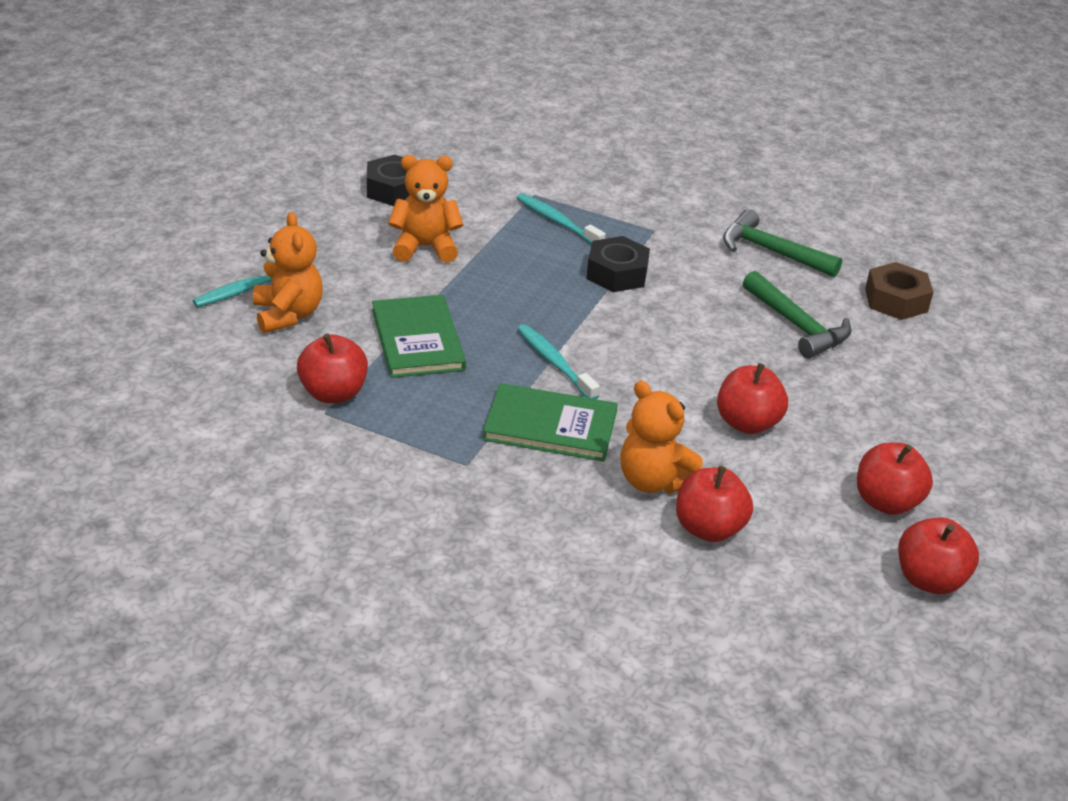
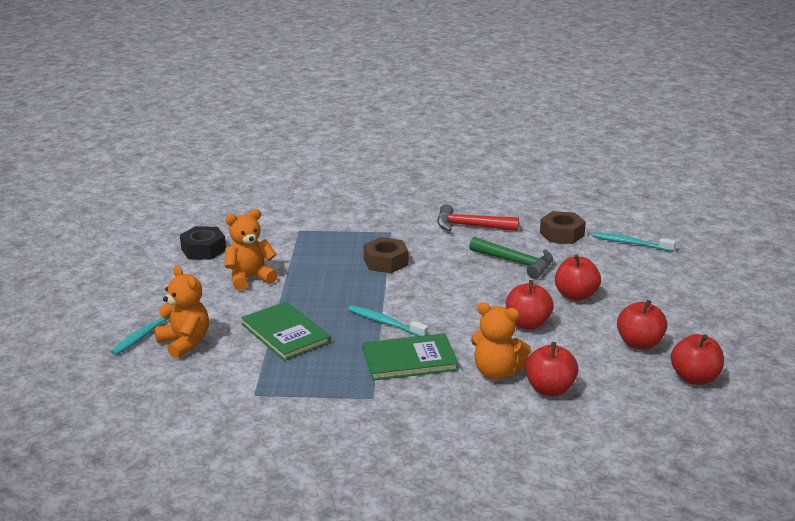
camera: 20 degrees left, 10 degrees down
red apple [297,333,368,403] -> red apple moved to [555,254,601,301]
turquoise toothbrush [517,193,606,244] -> turquoise toothbrush moved to [592,232,676,252]
black nut [586,236,650,292] -> brown nut [364,237,408,273]
green hammer [723,209,842,277] -> red hammer [437,204,519,231]

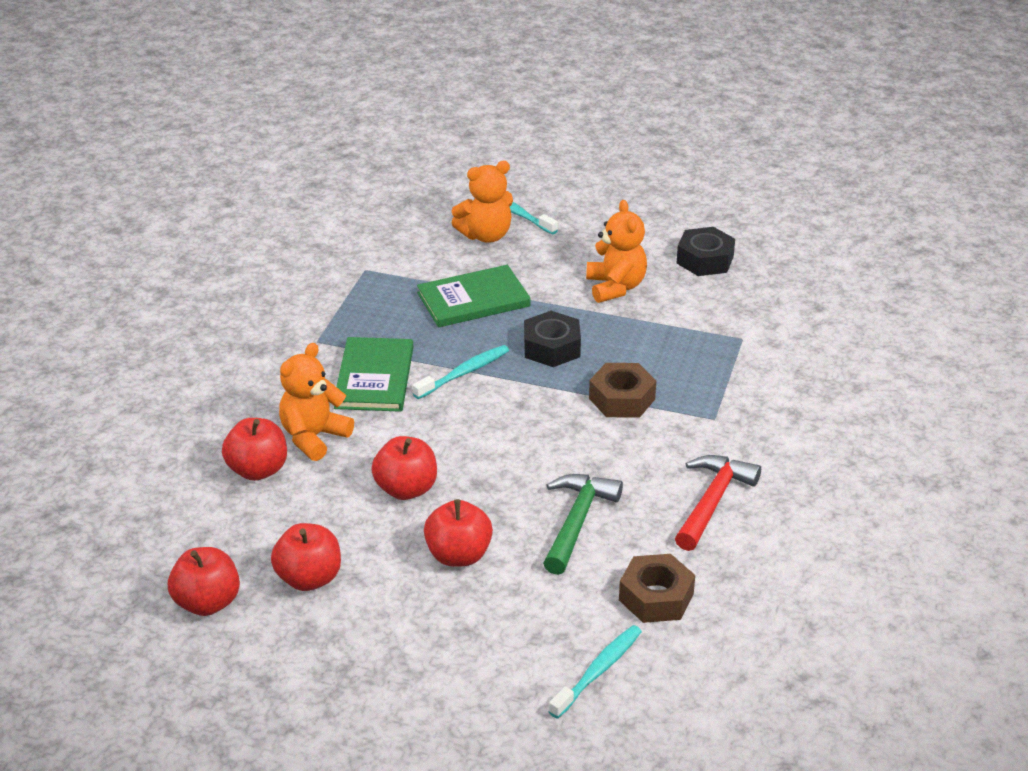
camera: 105 degrees right, 10 degrees up
green hammer [469,237,553,279] -> green hammer turned 150 degrees clockwise [543,474,623,575]
none -> black nut [524,311,581,367]

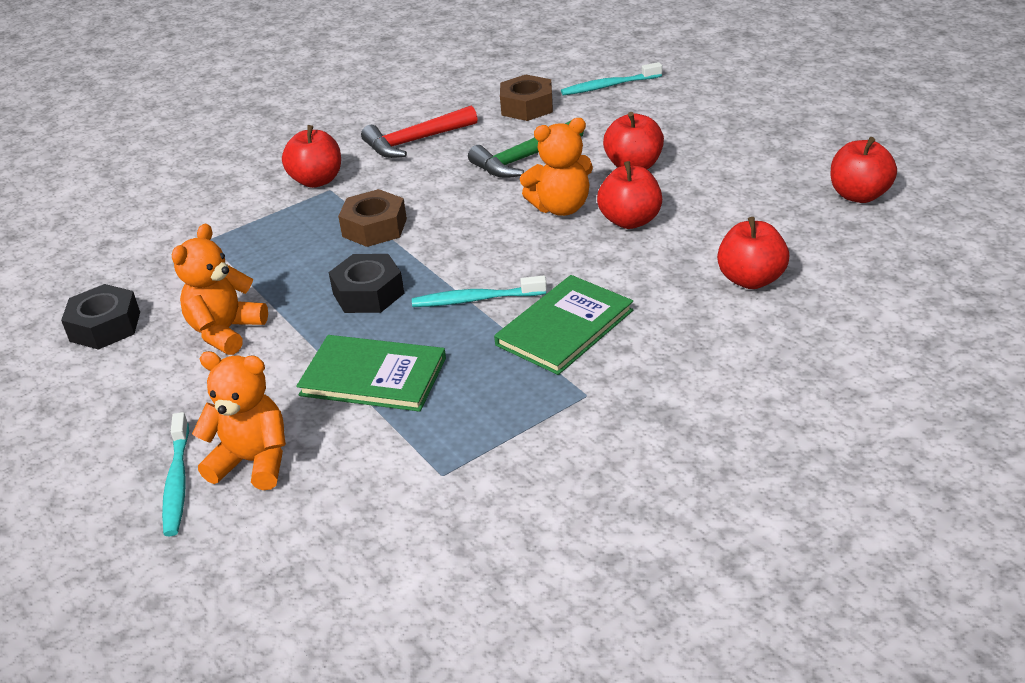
camera: 140 degrees left, 0 degrees up
red apple [271,523,341,591] -> red apple moved to [282,125,341,188]
orange teddy bear [279,343,354,461] -> orange teddy bear moved to [520,118,593,216]

